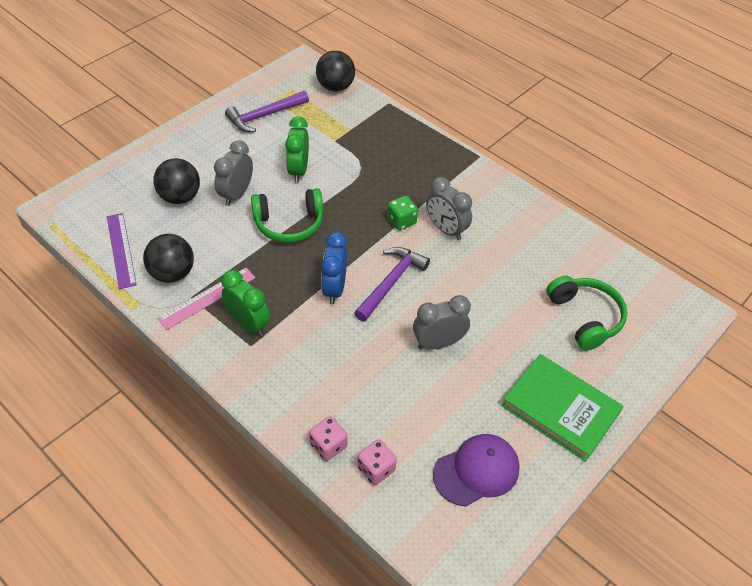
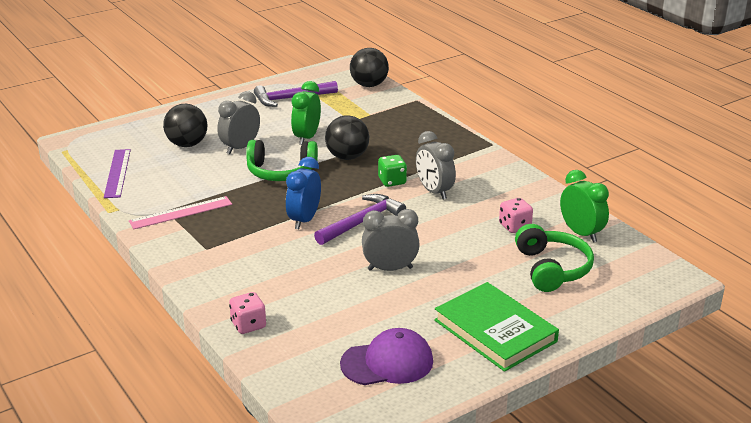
camera: 15 degrees right, 20 degrees down
black ball [143,234,194,283] -> black ball moved to [325,115,369,160]
green clock [221,270,270,337] -> green clock moved to [560,170,609,242]
pink dice [357,439,397,485] -> pink dice moved to [499,198,533,233]

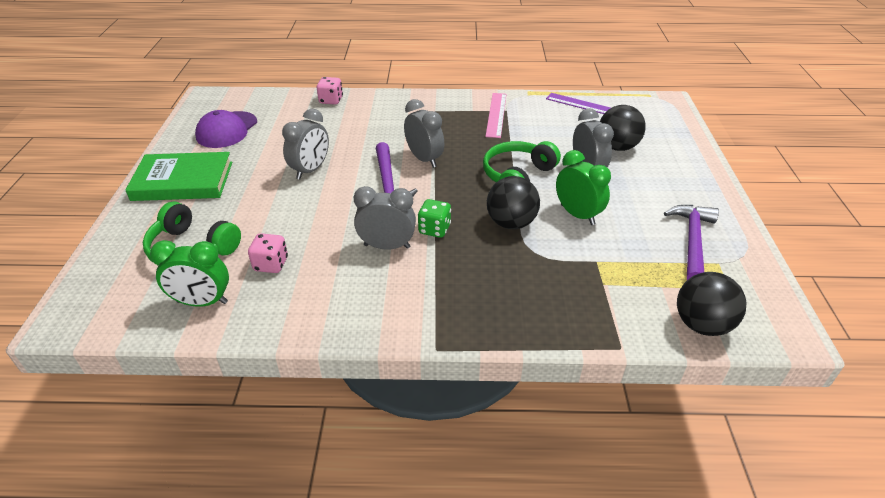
camera: 125 degrees right, 10 degrees up
blue clock [286,157,321,229] -> grey clock [404,99,444,168]

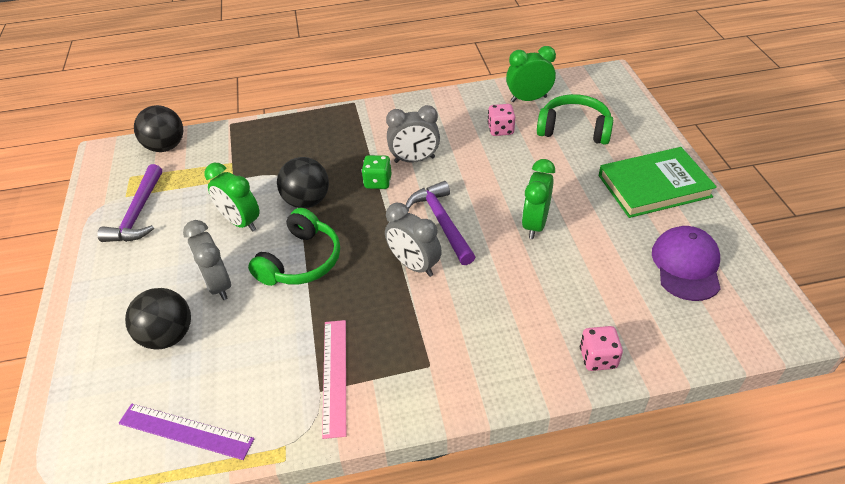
camera: 170 degrees right, 5 degrees up
grey clock [282,109,329,179] -> green clock [522,159,555,239]

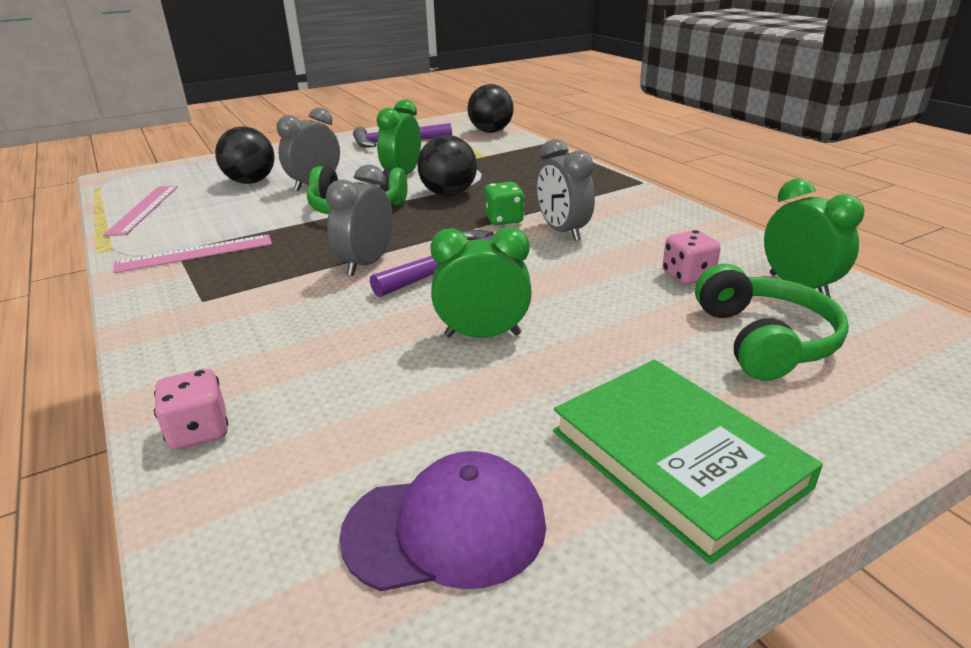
camera: 70 degrees right, 15 degrees down
purple ruler [118,404,254,460] -> pink ruler [103,186,178,236]

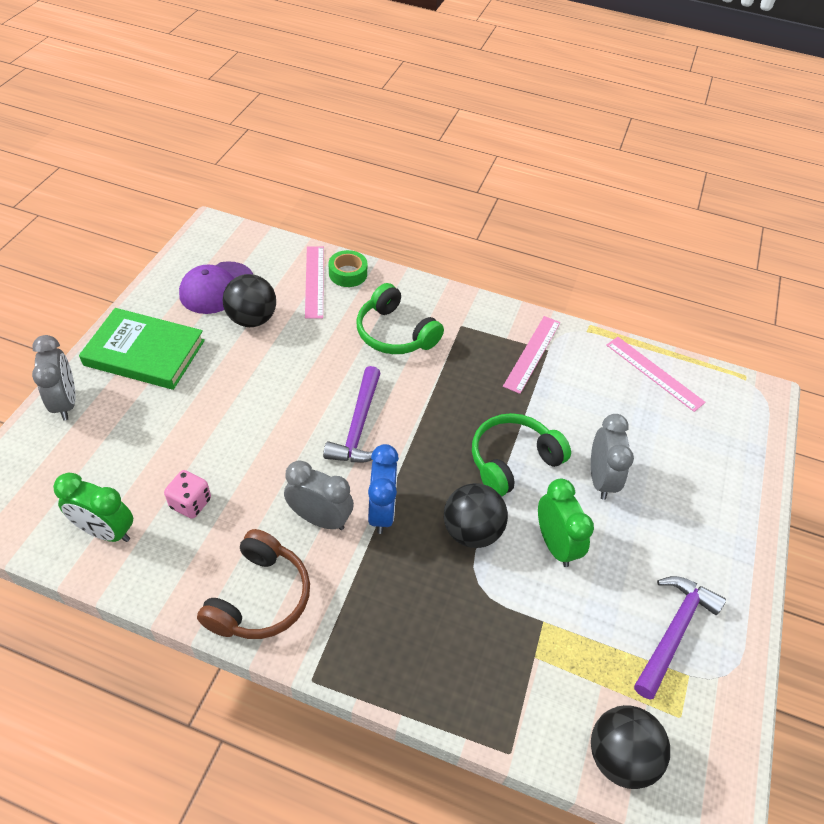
camera: 135 degrees right, 20 degrees up
pink dice [154,369,228,450] -> green tape [329,250,367,287]
black ball [215,126,274,184] -> black ball moved to [223,274,276,327]
grey clock [326,165,393,276] -> grey clock moved to [32,335,76,420]
green clock [430,227,532,338] -> none
green dice [484,182,524,225] -> blue clock [368,444,399,534]
green headphones [695,264,849,381] -> green headphones moved to [356,283,444,354]
none -> brown headphones [197,529,310,639]
none -> pink ruler [305,246,324,319]

